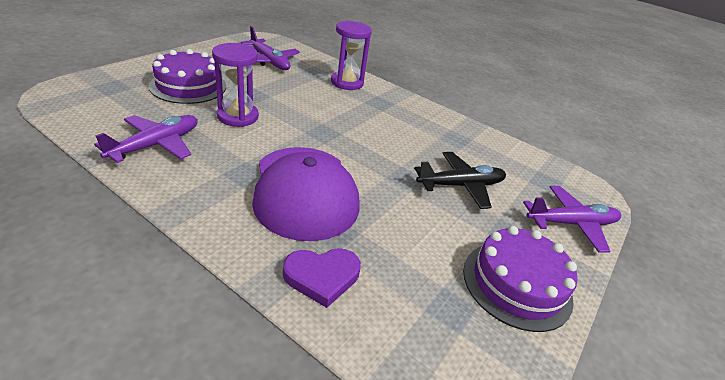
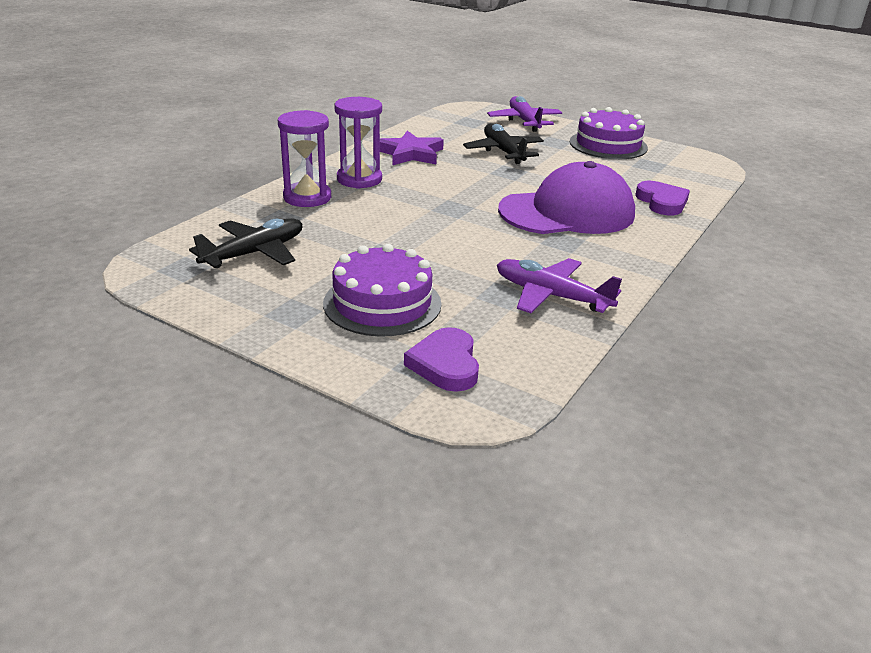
camera: 90 degrees left, 5 degrees down
purple hourglass [212,43,259,127] -> purple hourglass moved to [334,97,382,189]
purple plane [241,26,300,70] -> black plane [189,218,302,268]
none -> purple star [380,131,444,165]
none -> purple heart [404,327,479,392]

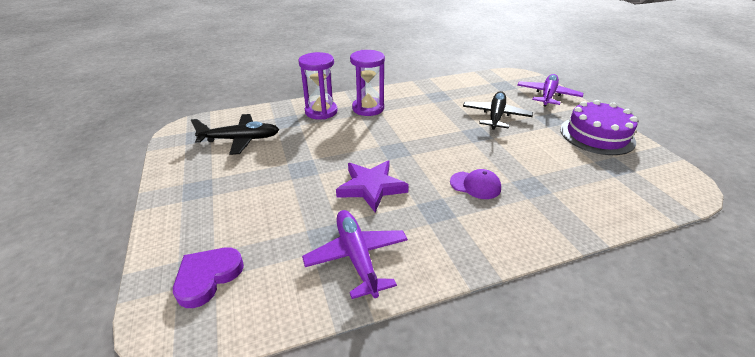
camera: 40 degrees right, 5 degrees up
purple cake [323,244,441,337] -> none
purple star [380,131,444,165] -> purple star moved to [336,161,409,212]
purple cap [498,161,635,234] -> purple cap [450,169,501,199], size x0.42
purple heart [635,181,690,215] -> none

